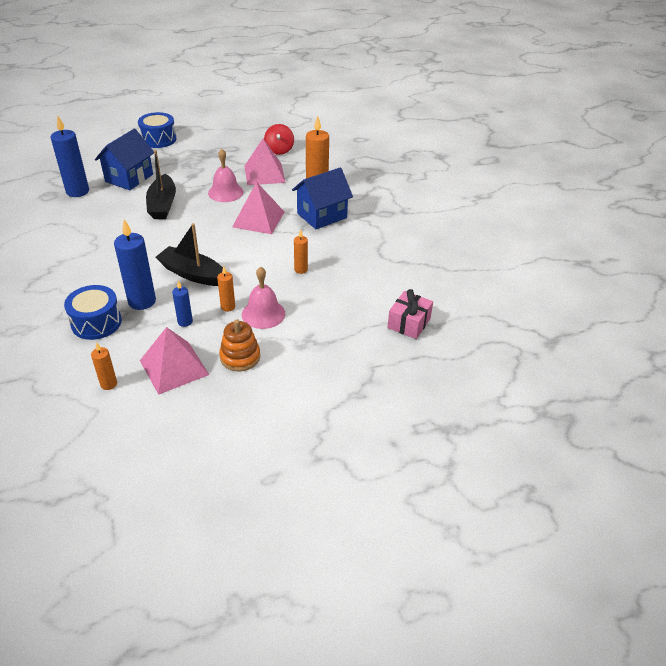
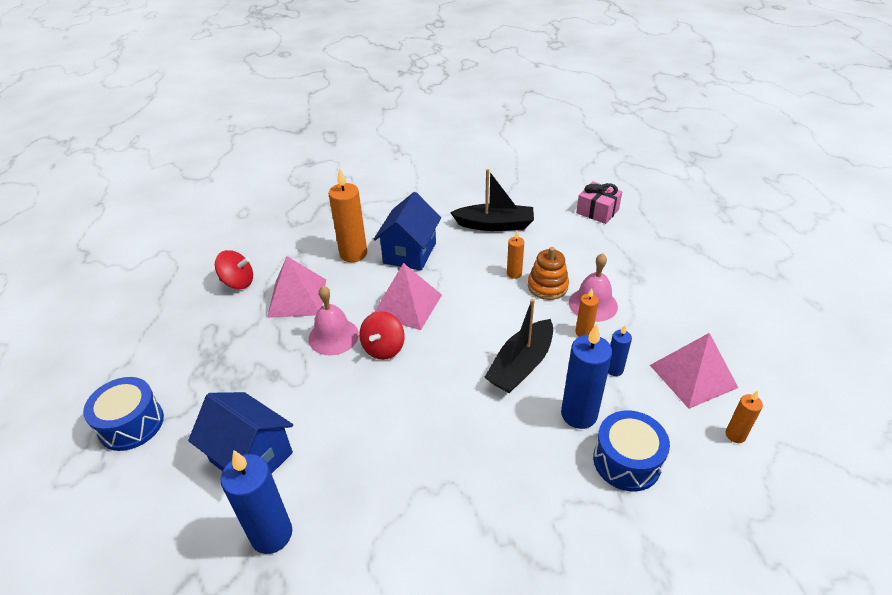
camera: 80 degrees left, 0 degrees up
black boat [146,150,176,219] -> black boat moved to [450,169,534,231]
orange stacking toy [219,319,260,371] -> orange stacking toy moved to [528,247,569,300]
blue house [292,167,353,229] -> blue house turned 45 degrees clockwise [373,192,441,271]
none -> red spinning top [359,311,405,360]

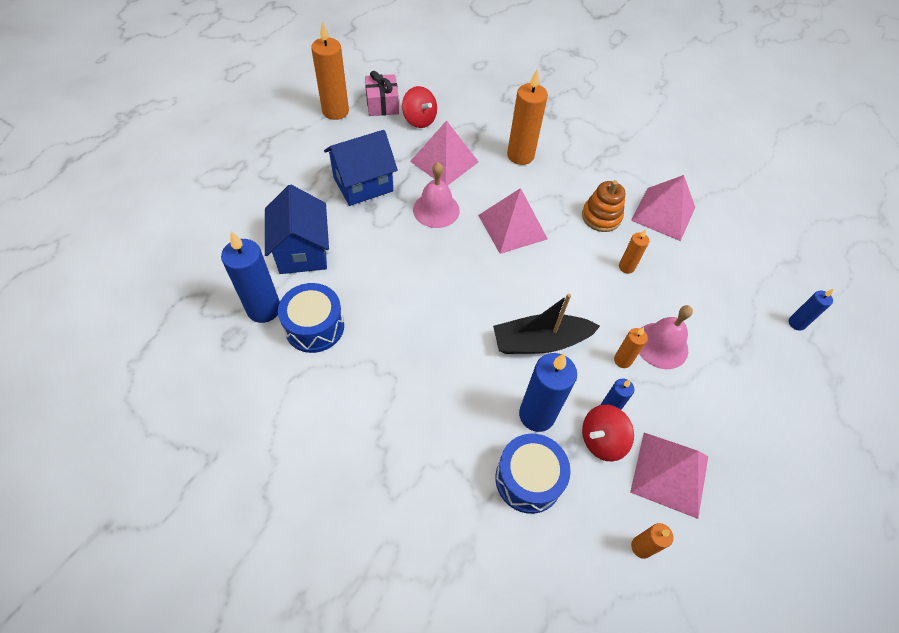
camera: 40 degrees right, 15 degrees up
blue drum [83,377,164,451] -> blue drum moved to [278,283,344,353]
red spinning top [359,311,405,360] -> red spinning top moved to [582,405,634,462]
blue house [373,192,441,271] -> blue house moved to [324,130,398,206]
black boat [450,169,534,231] -> pink pyramid [631,175,695,241]
orange stacking toy [528,247,569,300] -> orange stacking toy moved to [582,180,625,232]
pink gift [576,181,622,224] -> pink gift moved to [365,71,399,116]
none -> orange candle [311,21,349,120]
none -> blue candle [789,289,834,331]

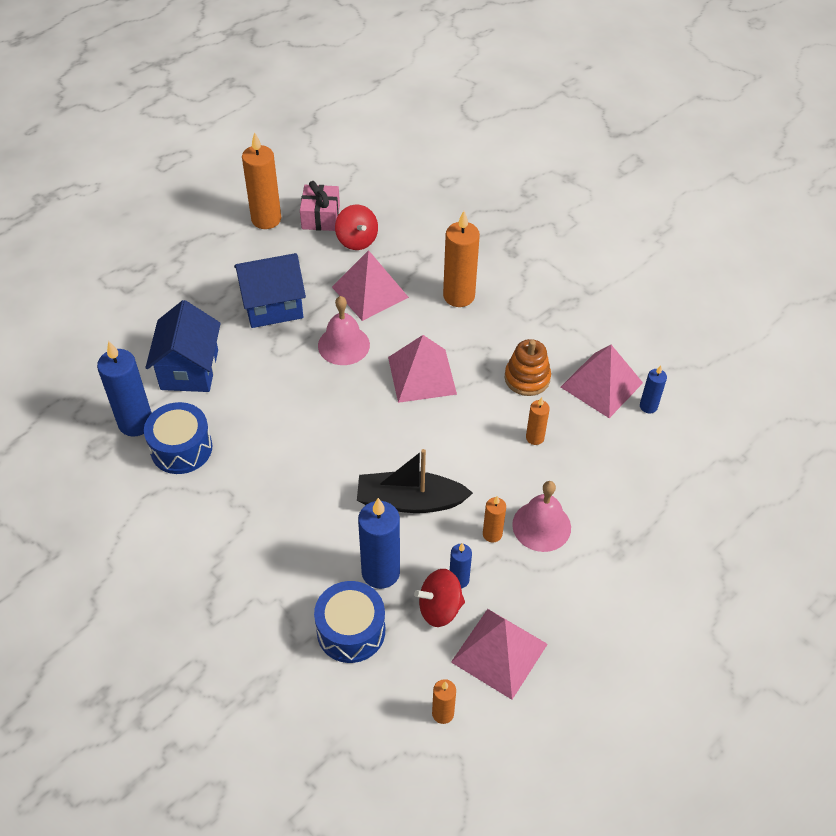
camera: 15 degrees right, 5 degrees down
blue candle [789,289,834,331] -> blue candle moved to [640,365,667,414]

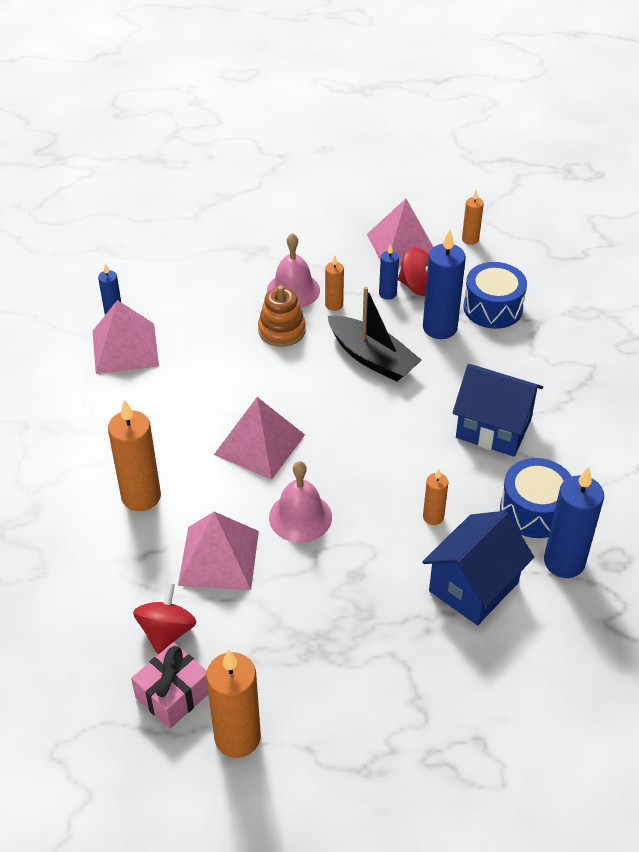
camera: 140 degrees left, 5 degrees down
blue house [234,253,306,328] -> blue house moved to [453,364,543,457]
orange stacking toy [505,339,551,396] -> orange stacking toy moved to [258,285,306,347]
orange candle [526,397,550,445] -> orange candle moved to [423,469,448,525]

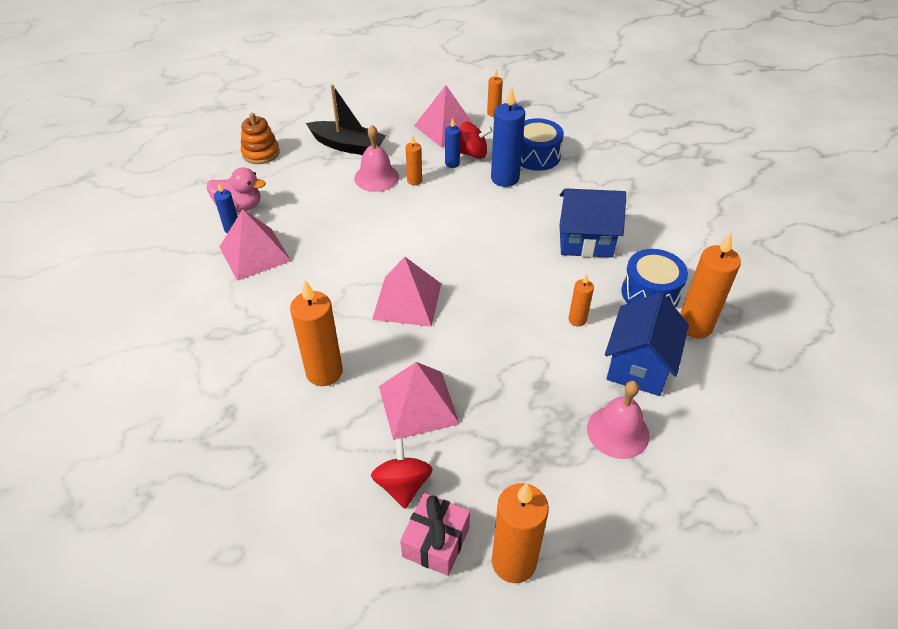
camera: 20 degrees left, 0 degrees up
orange stacking toy [258,285,306,347] -> orange stacking toy moved to [241,113,280,164]
pink bell [269,461,332,543] -> pink bell moved to [587,381,649,459]
black boat [328,287,422,382] -> black boat moved to [306,84,386,155]
blue candle [544,467,604,578] -> orange candle [680,232,741,338]
none -> pink duck [207,167,266,212]

